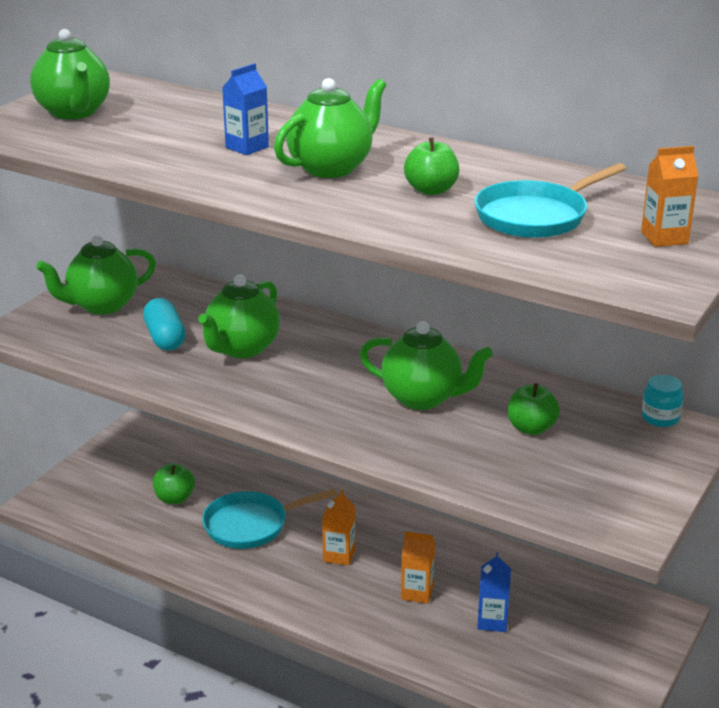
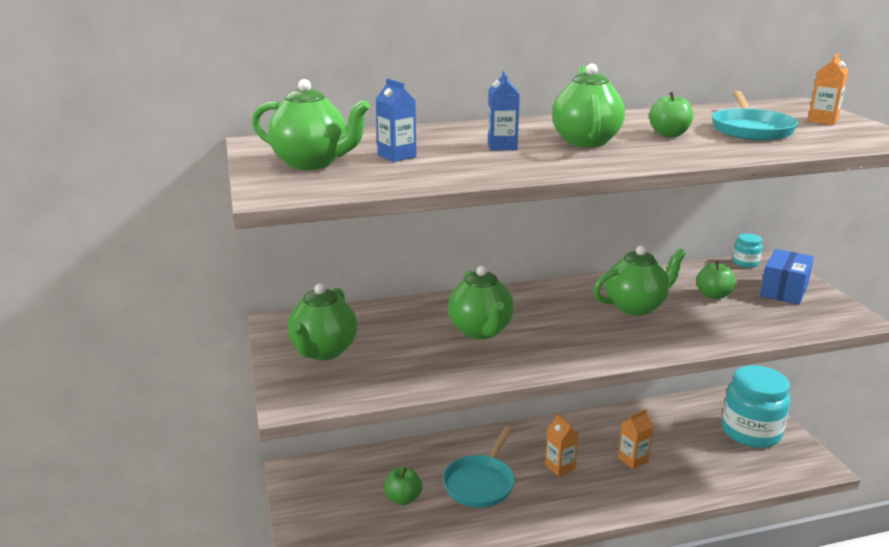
camera: 45 degrees left, 5 degrees down
turquoise capsule [143,298,186,350] -> none
blue carton [477,552,511,632] -> blue carton moved to [375,78,416,162]
none -> turquoise jar [722,365,790,448]
none -> blue box [760,249,814,305]

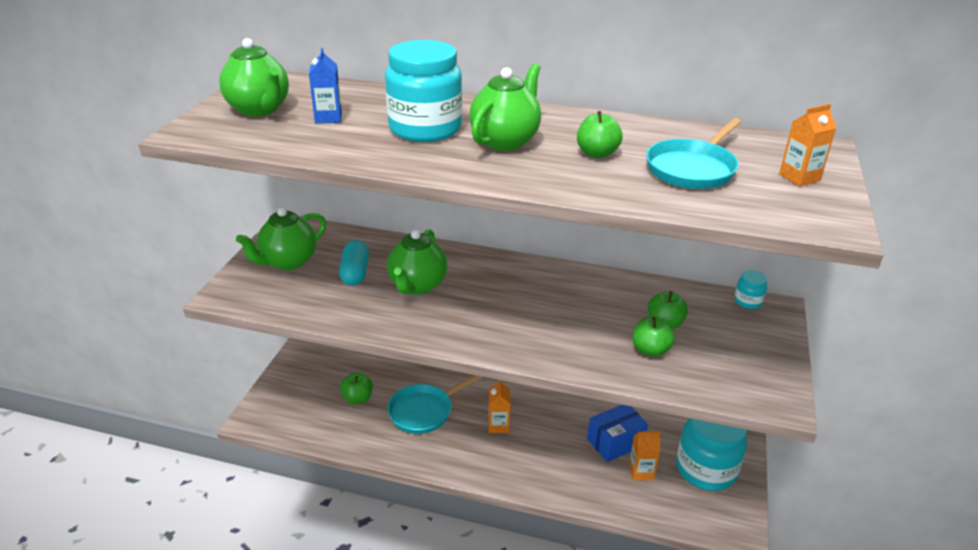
camera: 30 degrees right, 10 degrees up
blue carton [488,71,520,150] -> turquoise jar [385,40,462,142]
green teapot [593,246,686,316] -> none
orange carton [618,409,653,469] -> orange carton moved to [629,431,661,480]
blue box [760,249,814,305] -> blue box moved to [587,405,648,462]
none -> turquoise capsule [339,240,369,286]
none -> green apple [633,317,675,357]

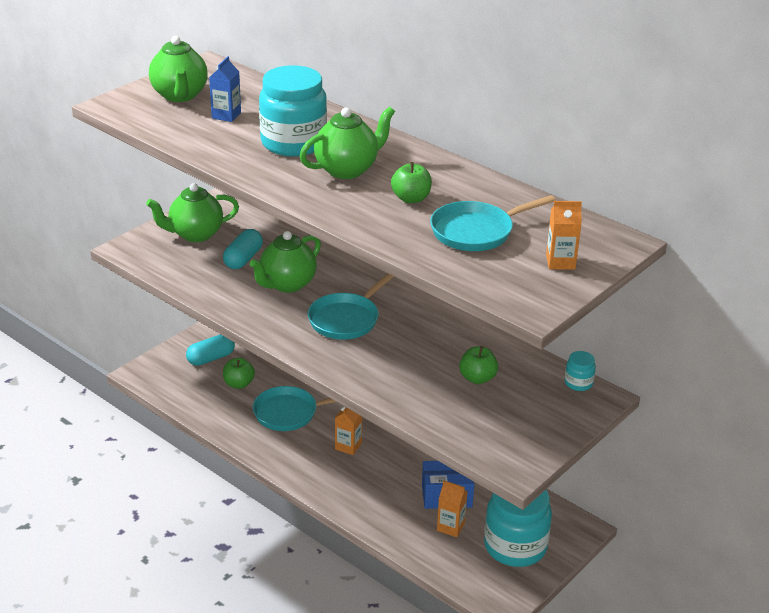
camera: 25 degrees right, 0 degrees up
green apple [633,317,675,357] -> none
none -> turquoise capsule [186,334,235,366]
none -> turquoise pan [308,274,394,340]

